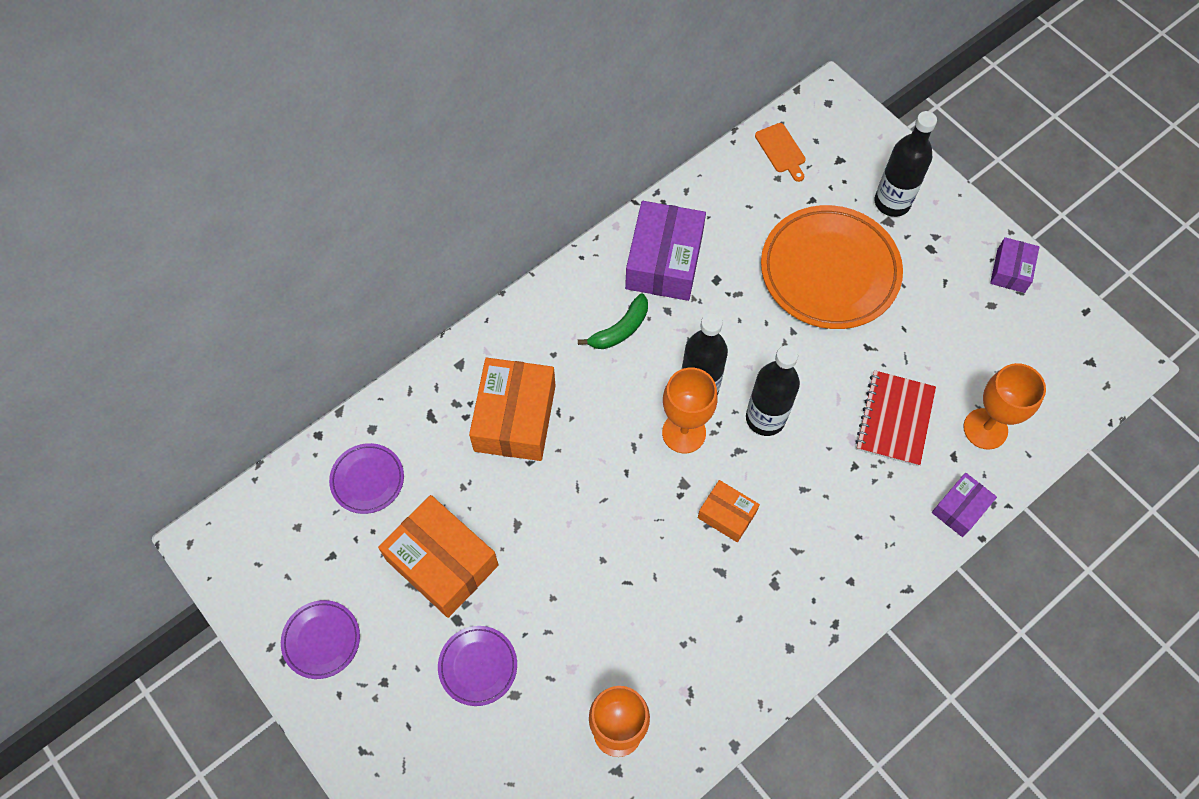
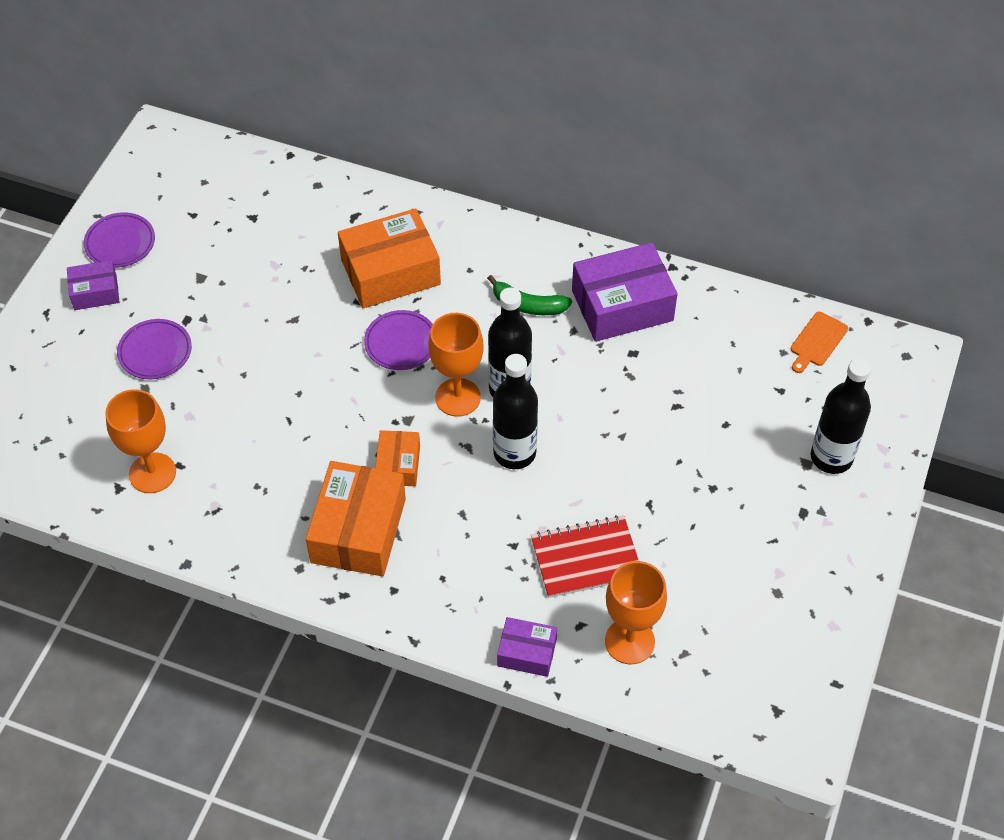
camera: 60 degrees right, 10 degrees down
purple plate [329,443,404,514] -> purple plate moved to [364,310,433,370]
orange box [378,495,499,618] -> orange box moved to [306,461,406,577]
orange plate [761,205,903,329] -> none
purple box [990,237,1039,293] -> purple box moved to [67,260,119,310]

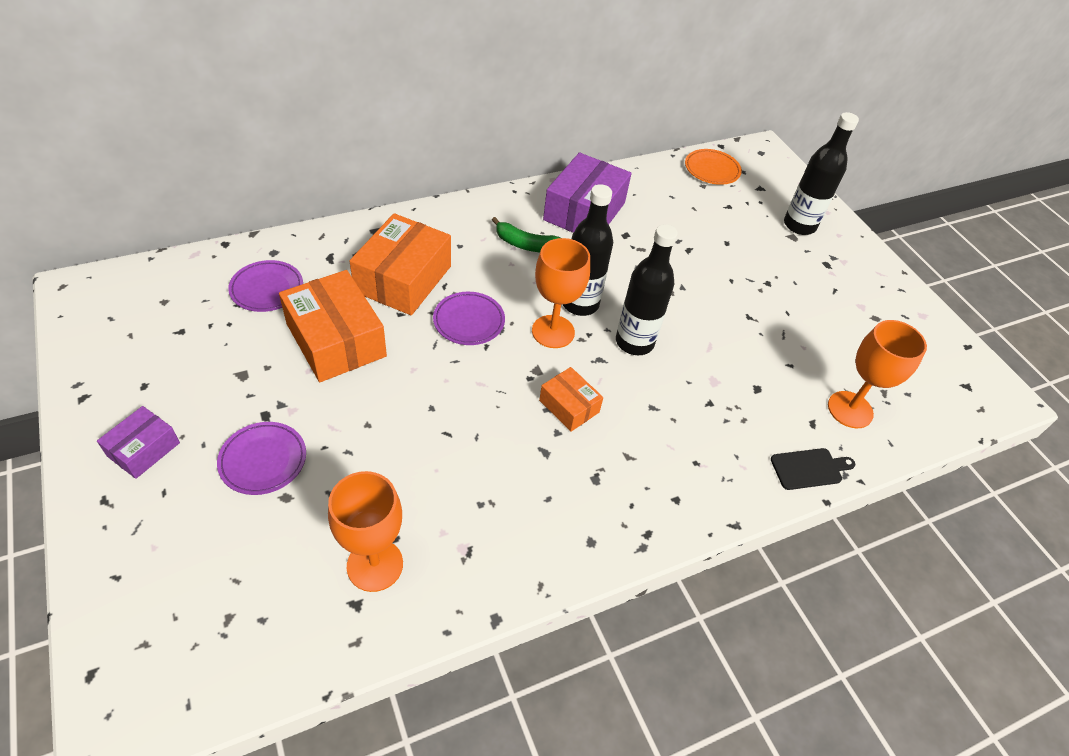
camera: 50 degrees left, 5 degrees down
purple plate [84,212,155,268] -> purple plate moved to [228,260,303,312]
orange box [306,461,406,577] -> orange box moved to [279,270,387,382]
green banana [487,275,572,315] -> green banana turned 45 degrees clockwise [492,217,560,253]
purple box [497,617,557,677] -> black cutting board [771,448,855,490]
red notebook [531,515,639,598] -> none
orange cutting board [791,312,848,373] -> orange plate [685,149,742,185]

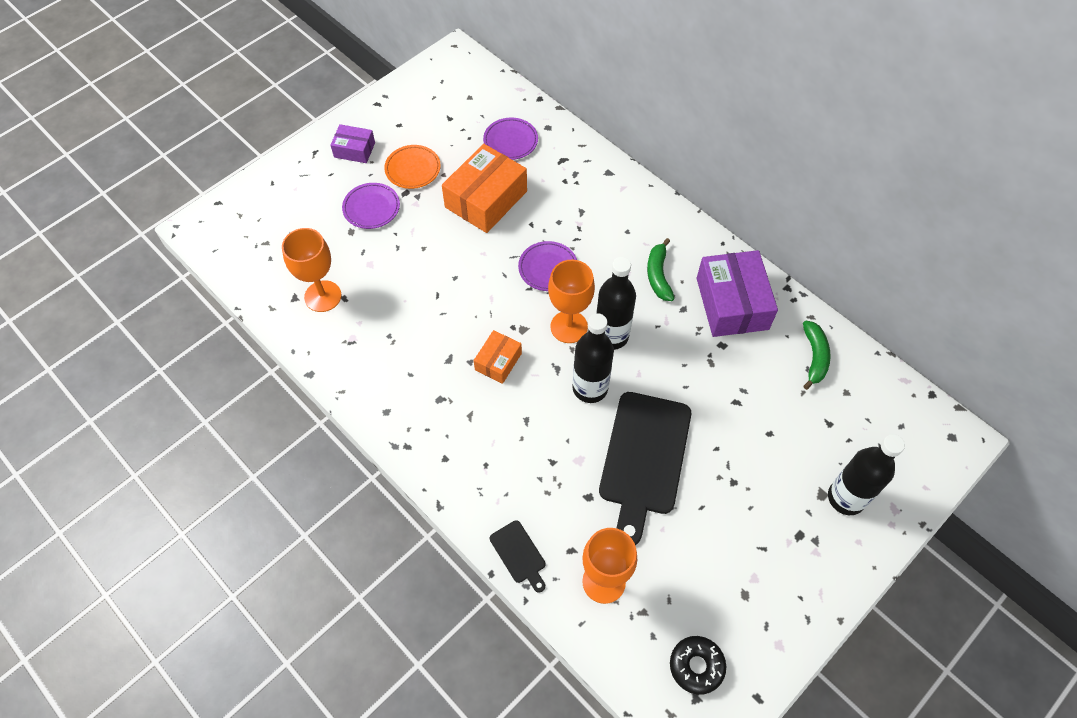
camera: 75 degrees right, 10 degrees up
orange box [350,213,451,315] -> none
purple box [543,153,632,233] -> purple box turned 75 degrees clockwise [697,250,778,337]
orange plate [685,149,742,185] -> orange plate moved to [384,145,441,189]
none -> black cutting board [599,392,691,545]
none -> black donut [670,636,726,695]
none -> green banana [803,321,831,390]

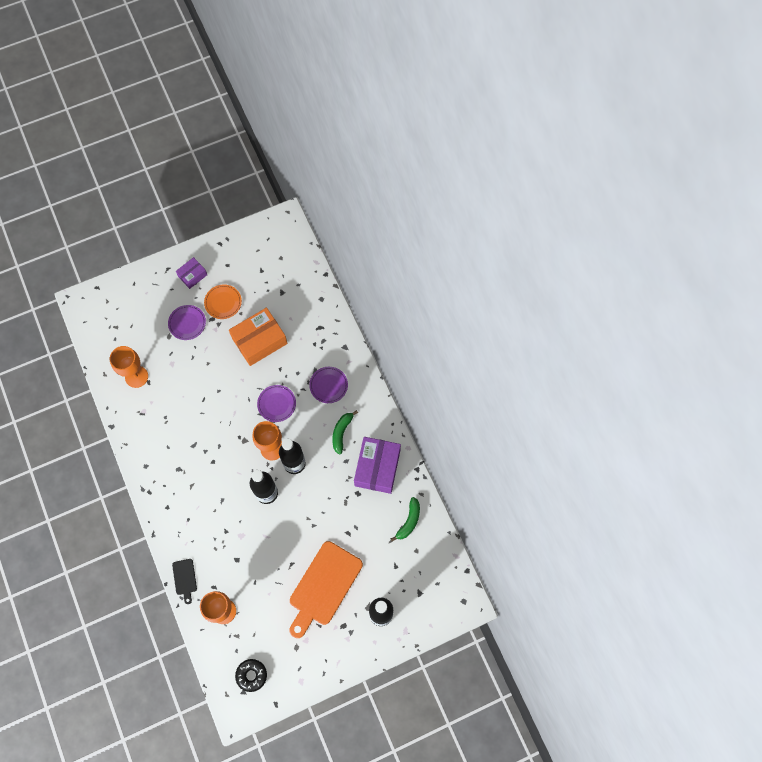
camera: 20 degrees right, 10 degrees up
purple box [330,124,375,163] -> purple box turned 75 degrees counterclockwise [176,257,207,289]
orange box [474,330,522,384] -> none
purple plate [483,117,538,160] -> purple plate moved to [309,367,348,403]
black cutting board [599,392,691,545] -> none
none -> orange cutting board [290,541,363,638]

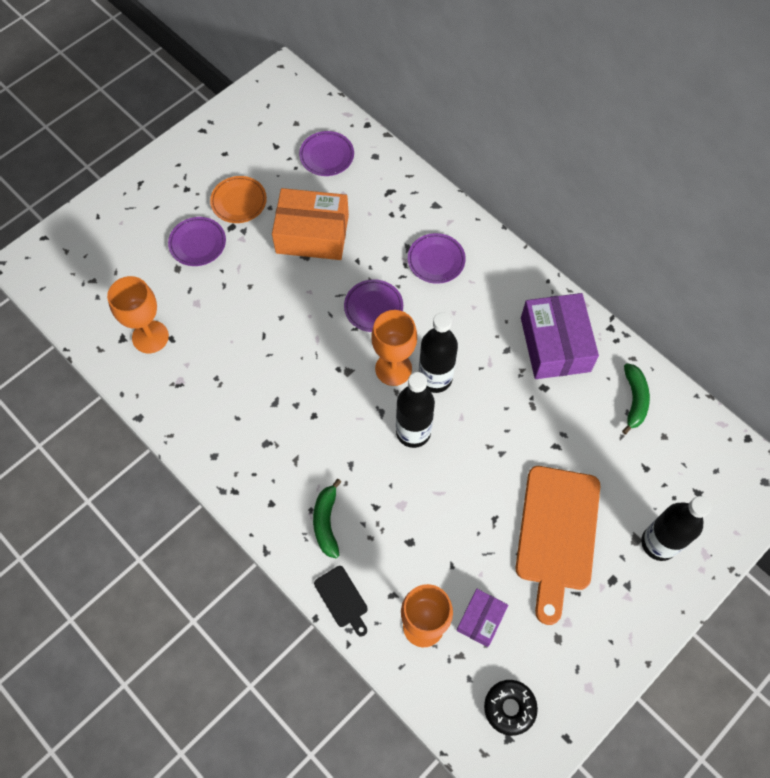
camera: 20 degrees left, 5 degrees down
purple box [176,257,207,289] -> purple box moved to [456,589,508,647]
orange box [229,307,288,366] -> orange box turned 60 degrees clockwise [272,188,349,260]
green banana [332,410,358,455] -> green banana moved to [313,479,341,558]
none -> purple plate [299,131,354,176]

